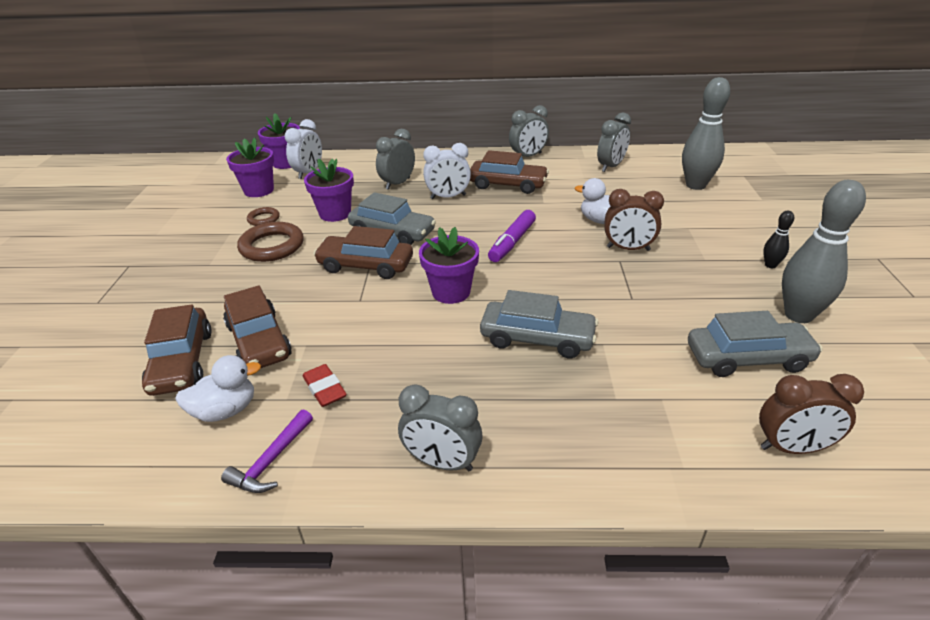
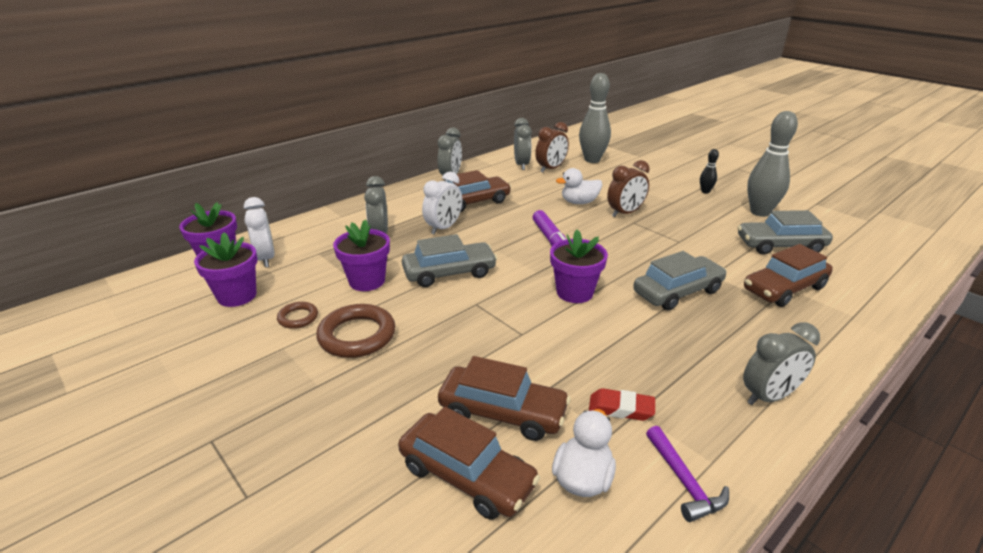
camera: 45 degrees left, 5 degrees down
brown car [313,226,413,279] -> brown car moved to [744,244,833,307]
grey car [688,311,823,377] -> grey car turned 135 degrees counterclockwise [737,210,833,254]
brown clock [759,374,864,454] -> brown clock moved to [535,122,569,173]

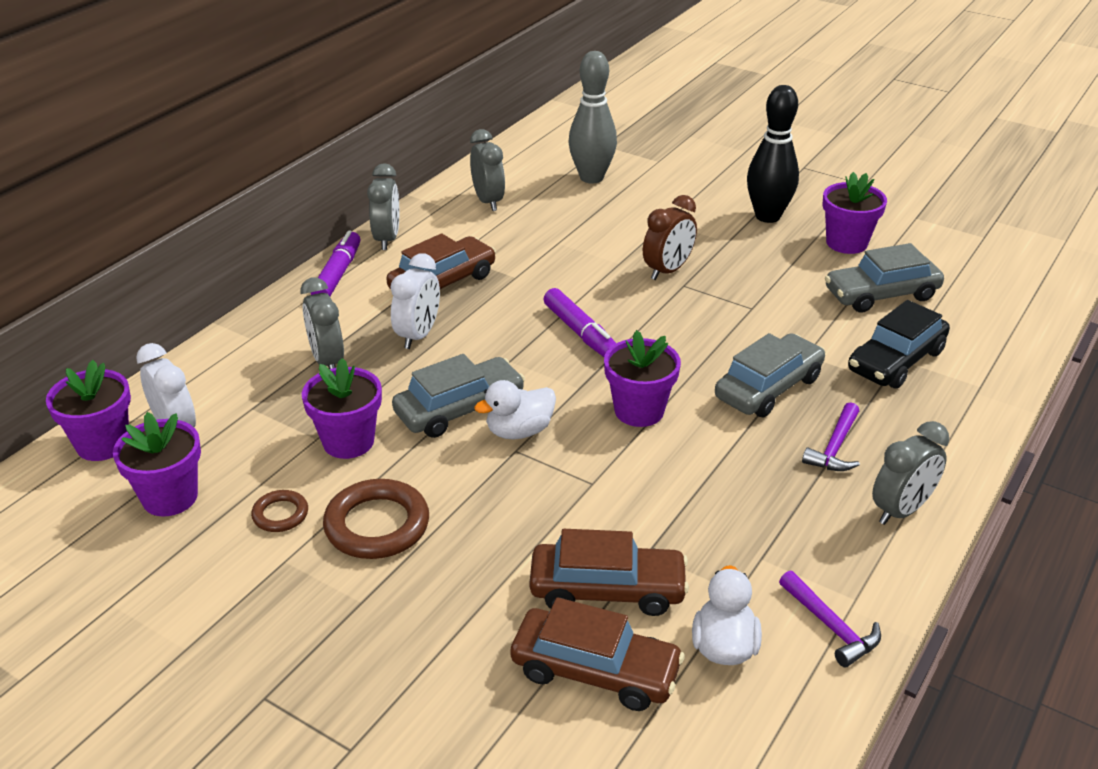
camera: 15 degrees left, 5 degrees up
brown clock [535,122,569,173] -> none
white duck [556,168,602,204] -> white duck moved to [474,380,556,439]
red eraser [589,388,655,421] -> none
black bowling pin [700,149,719,194] -> black bowling pin [747,85,799,223], size x2.14
brown car [744,244,833,307] -> black car [848,300,950,389]
grey bowling pin [747,111,798,217] -> purple flower pot [823,172,887,254]
none -> purple marker [311,230,360,296]
none -> purple hammer [802,402,860,471]

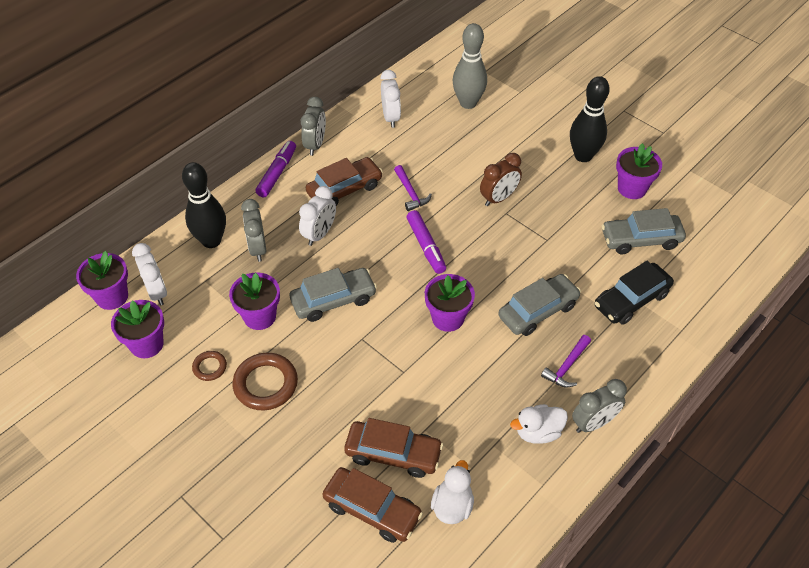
camera: 10 degrees right, 15 degrees up
grey clock [470,129,505,211] -> white clock [381,70,401,128]
white duck [474,380,556,439] -> white duck moved to [510,404,568,444]
purple hammer [779,570,881,667] -> purple hammer moved to [394,165,432,211]
none -> black bowling pin [182,162,226,248]

